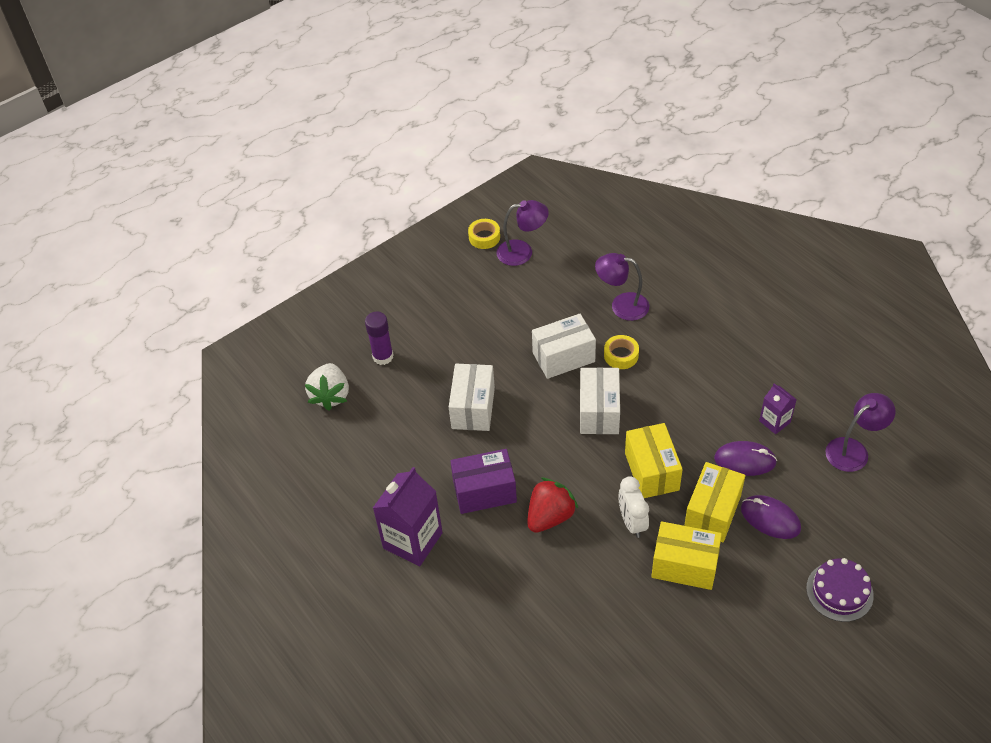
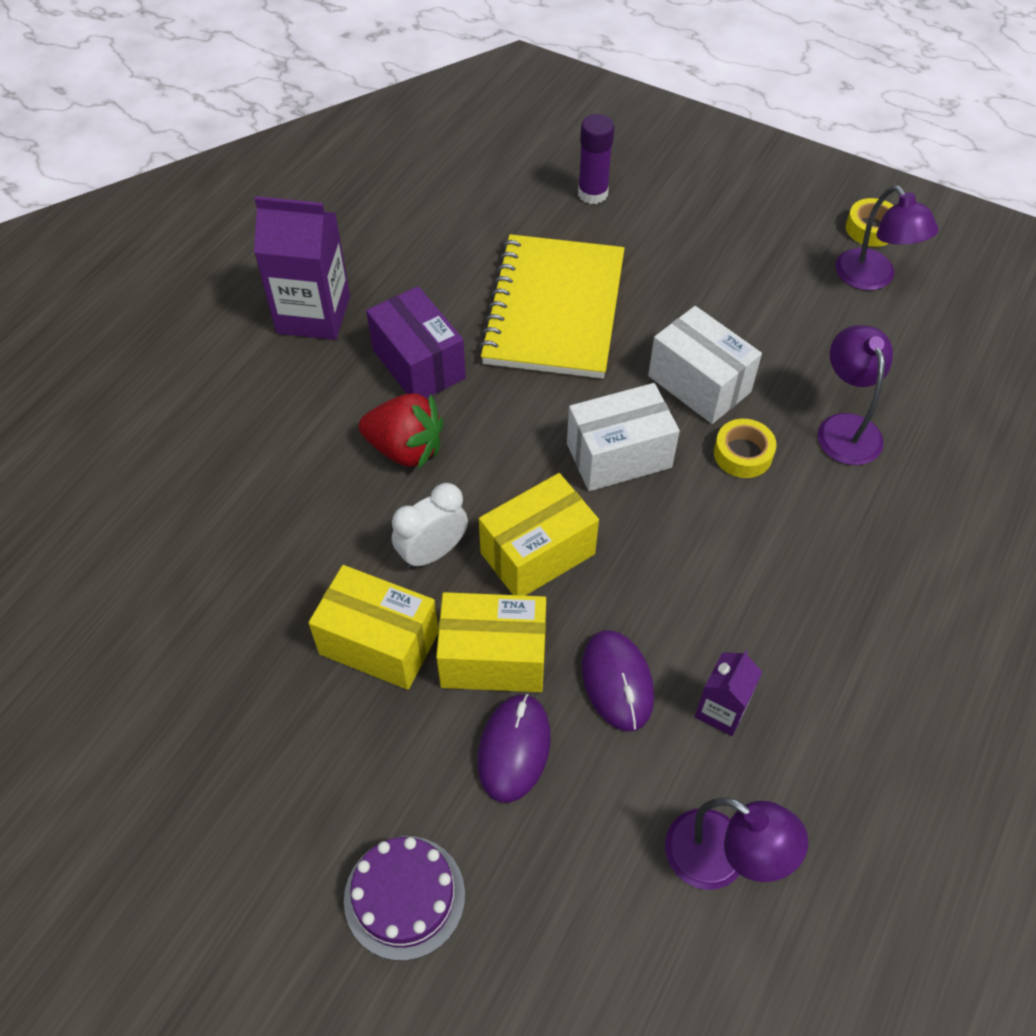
camera: 65 degrees right, 5 degrees up
white strawberry [304,363,349,411] -> none
white box [449,364,495,431] -> yellow notebook [478,234,625,379]
yellow box [651,521,722,590] -> yellow box turned 60 degrees counterclockwise [308,565,439,690]

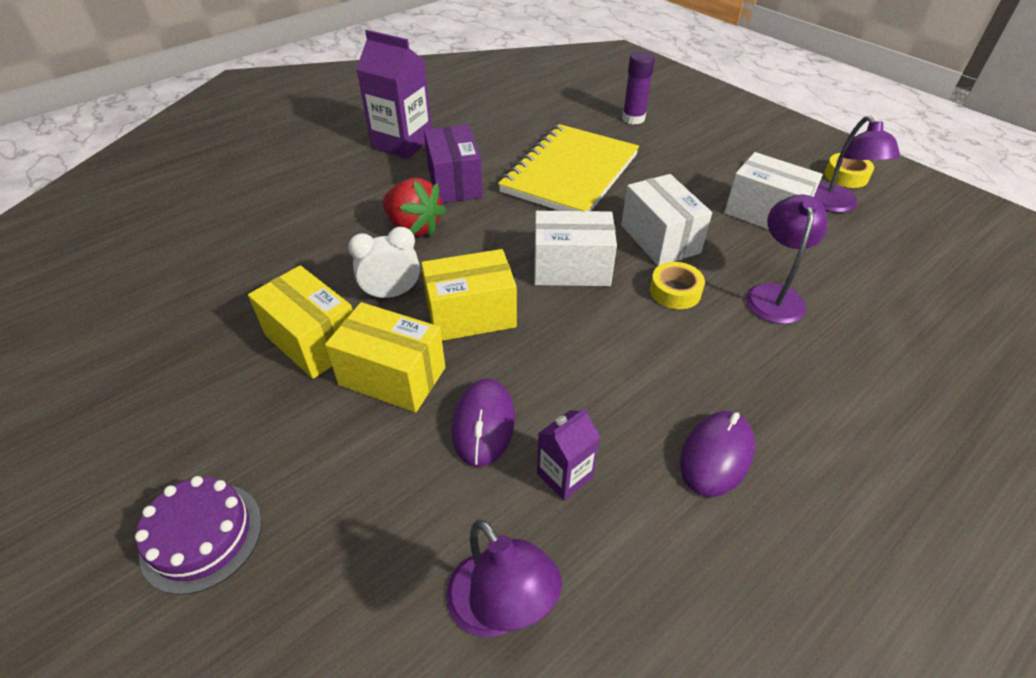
camera: 20 degrees right, 10 degrees down
purple mouse [477,694,551,803] -> purple mouse moved to [680,411,755,497]
none -> white box [724,152,823,230]

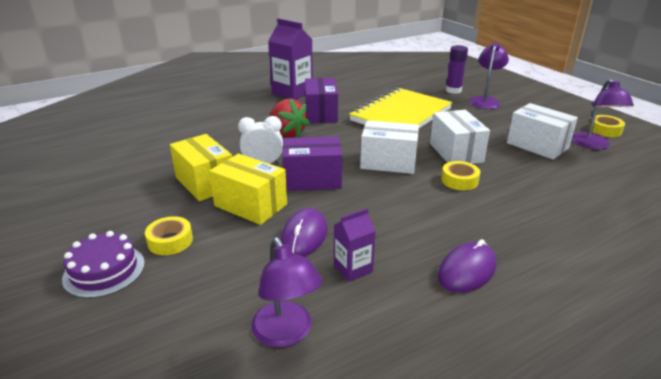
camera: 10 degrees right, 15 degrees down
yellow box [421,249,517,341] -> purple box [283,136,342,191]
purple lamp [746,195,827,324] -> purple lamp moved to [469,42,509,109]
none -> yellow tape [145,216,193,255]

